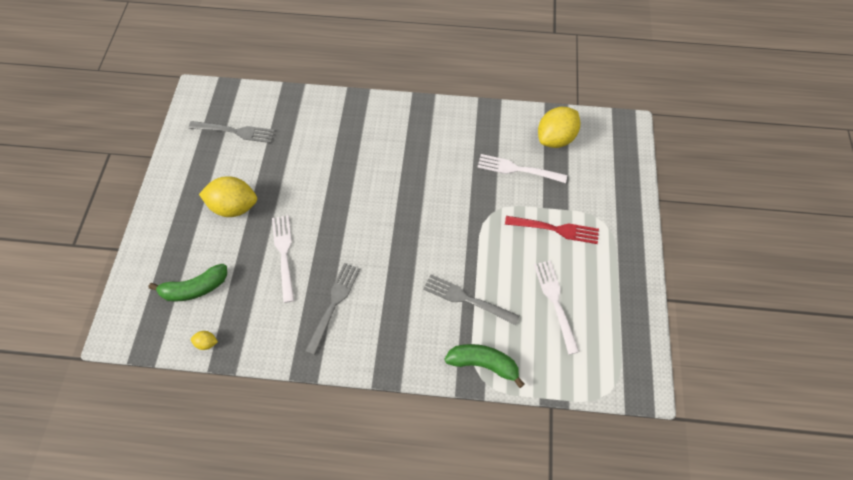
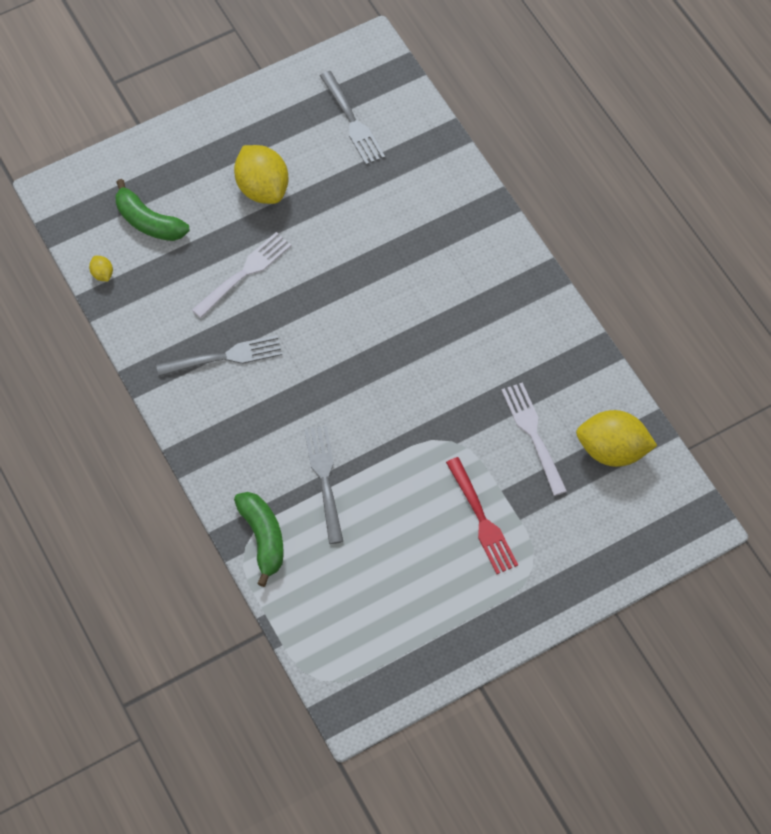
camera: 55 degrees right, 0 degrees up
white fork [534,261,579,355] -> none

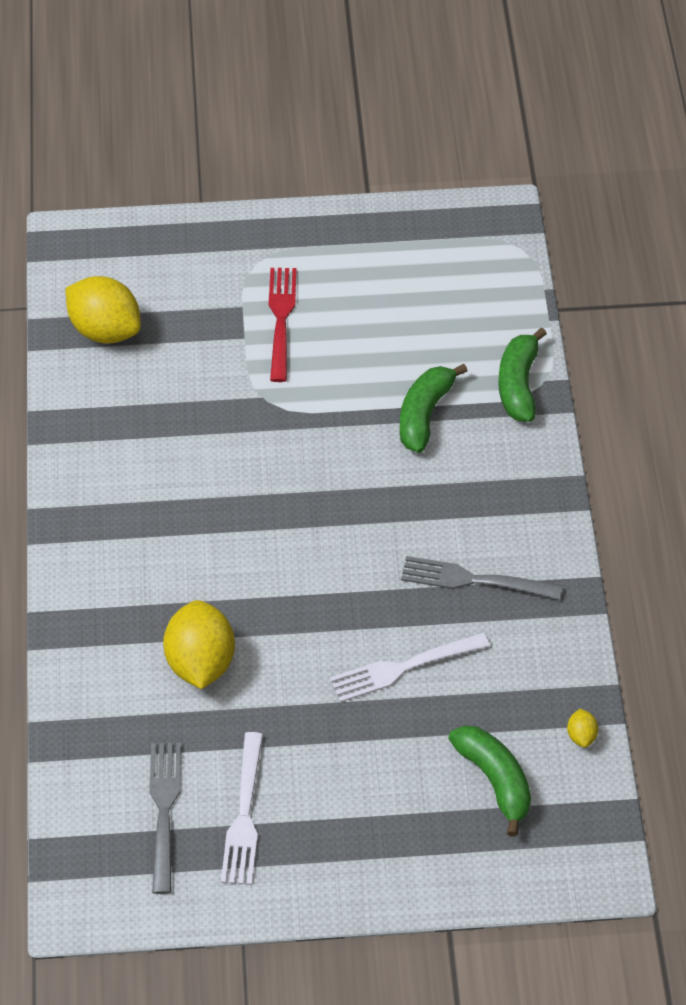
camera: 155 degrees left, 10 degrees down
yellow lemon [234,145,289,204] -> yellow lemon moved to [163,600,235,689]
grey fork [304,425,343,544] -> green banana [400,364,468,453]
white fork [502,382,567,496] -> white fork moved to [221,732,263,885]

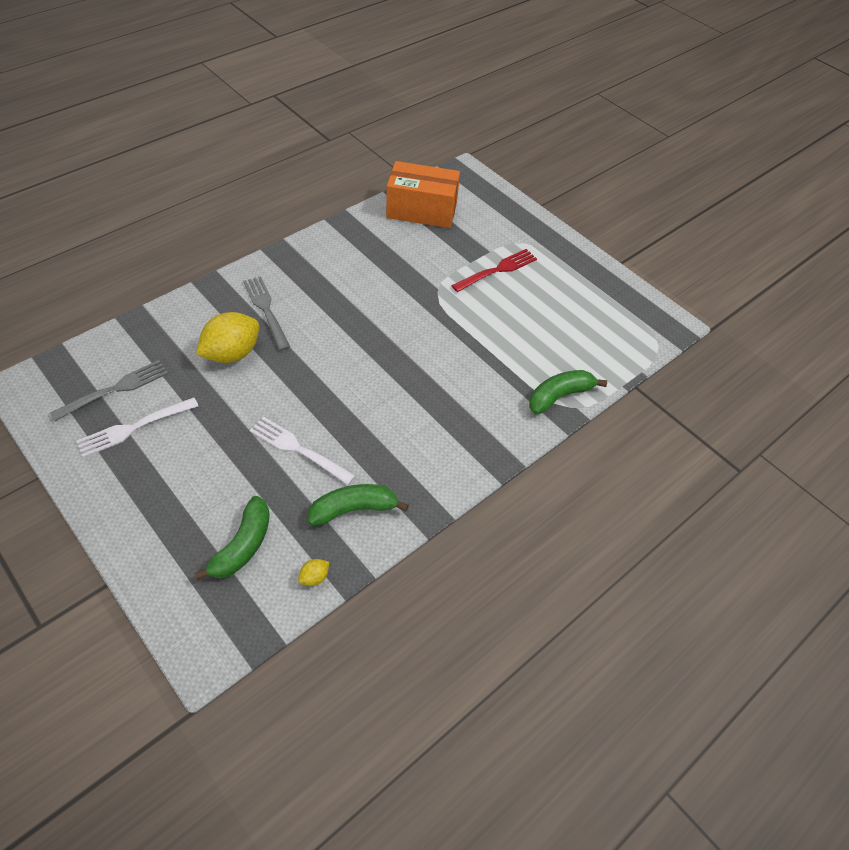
camera: 50 degrees right, 0 degrees up
yellow lemon [66,276,141,343] -> orange box [386,161,460,228]
green banana [400,364,468,453] -> green banana moved to [308,484,409,526]
grey fork [401,556,562,600] -> grey fork moved to [243,276,290,351]

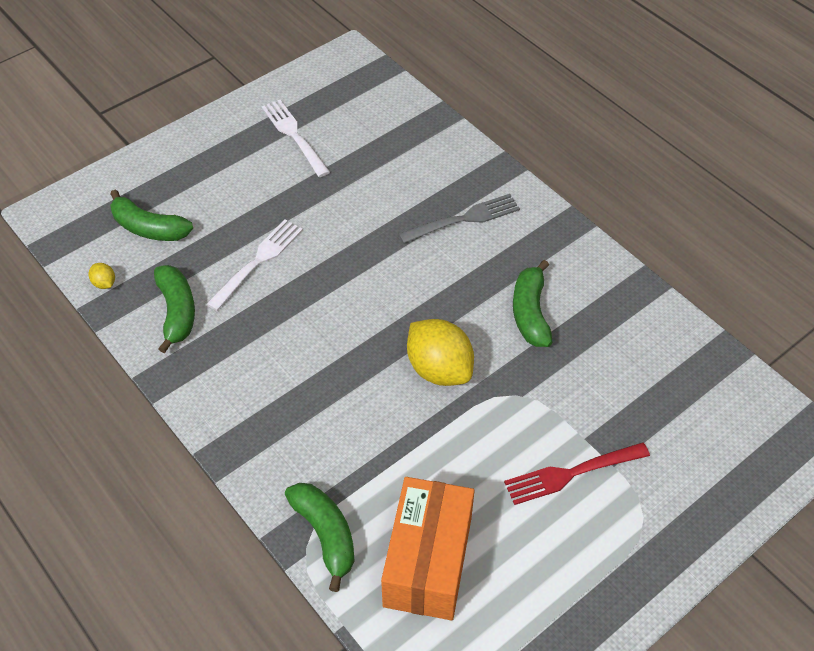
camera: 95 degrees right, 0 degrees up
grey fork [50,360,168,421] -> none
yellow lemon [196,312,259,363] -> yellow lemon moved to [407,319,474,386]
orange box [386,161,460,228] -> orange box moved to [381,477,474,620]
red fork [451,249,537,292] -> red fork turned 105 degrees clockwise [504,442,650,505]
none -> green banana [513,260,552,347]

